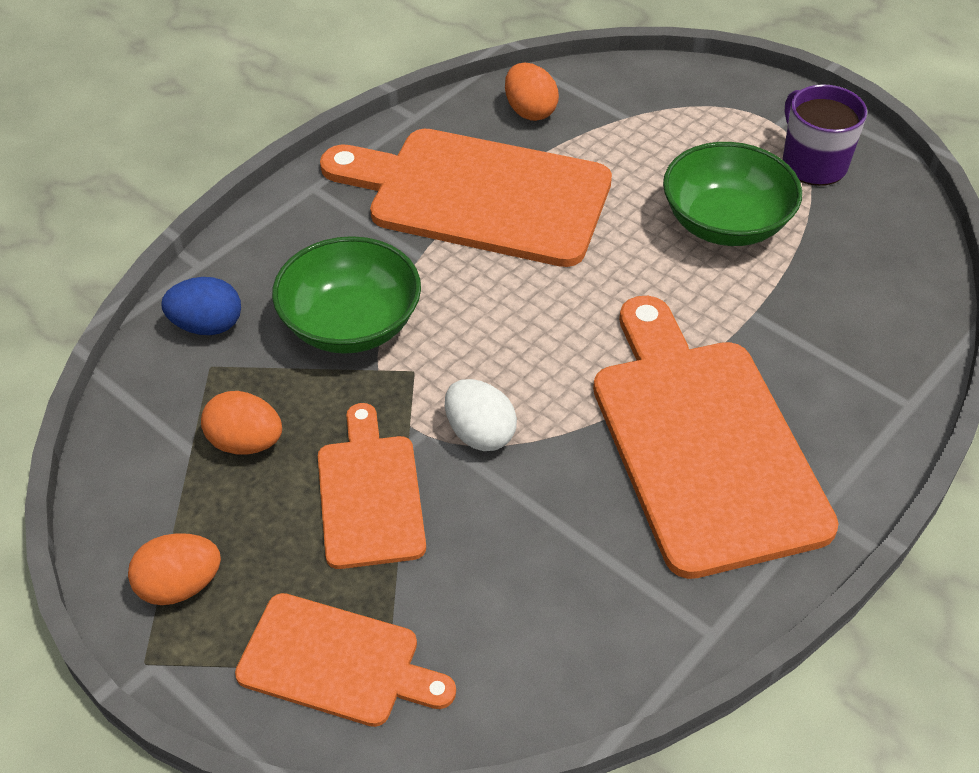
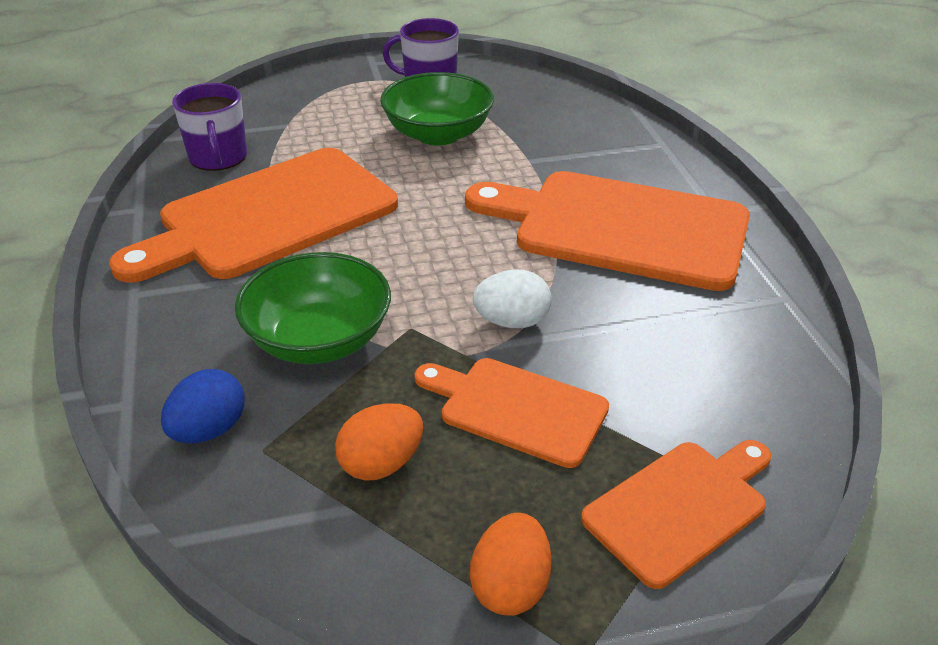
camera: 55 degrees left, 10 degrees down
orange egg [505,63,559,121] -> purple mug [172,83,247,171]

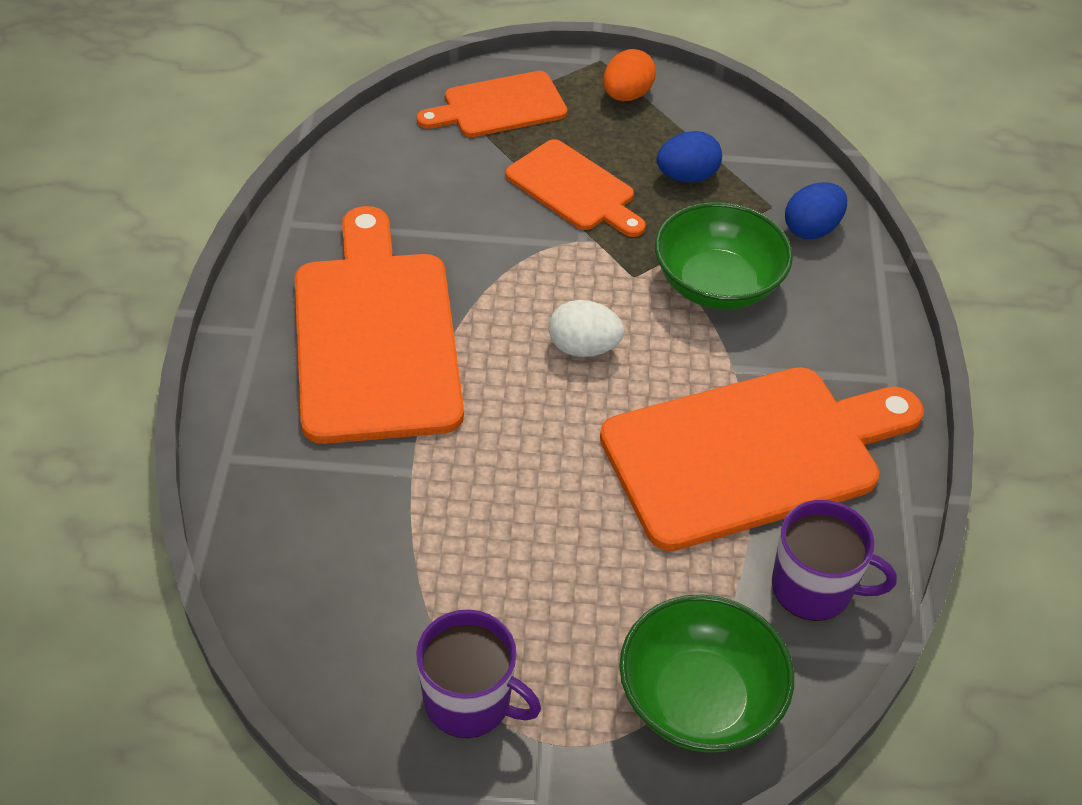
camera: 165 degrees left, 10 degrees up
purple mug [172,83,247,171] -> purple mug turned 105 degrees clockwise [772,500,897,621]
orange egg [335,403,423,481] -> blue egg [657,131,722,183]
green bowl [380,72,494,146] -> green bowl moved to [619,594,794,753]
orange cutting board [465,171,750,291] -> orange cutting board turned 135 degrees counterclockwise [295,206,464,444]
white egg [473,270,552,328] -> white egg moved to [549,300,624,357]

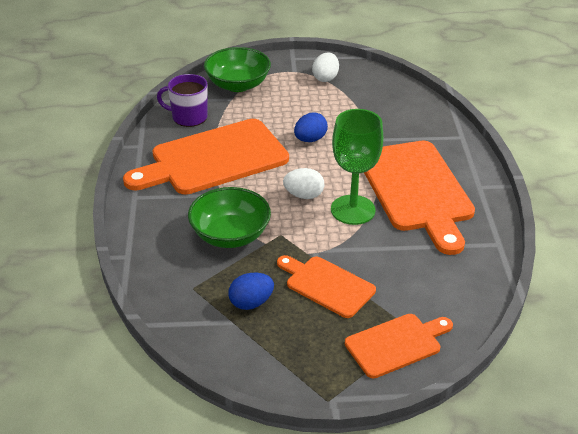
camera: 175 degrees right, 10 degrees down
purple mug [416,609,541,738] -> white egg [312,52,339,82]
orange egg [603,49,656,101] -> none
blue egg [785,182,847,239] -> blue egg moved to [294,112,328,142]
none -> green goblet [331,109,383,225]

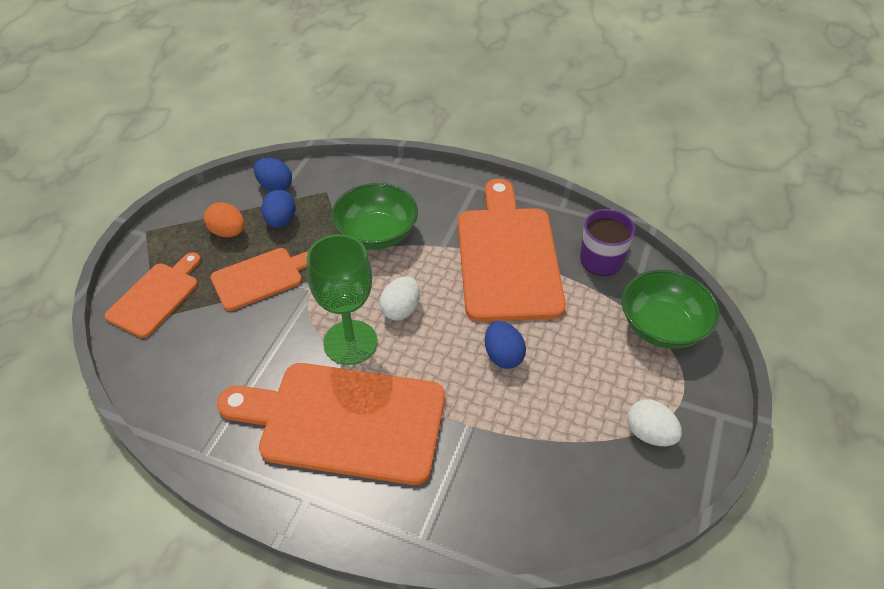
camera: 115 degrees right, 10 degrees up
orange cutting board [345,314,453,378] -> orange cutting board turned 150 degrees counterclockwise [105,252,201,338]
none -> orange egg [204,202,245,237]
none -> blue egg [254,158,292,191]

